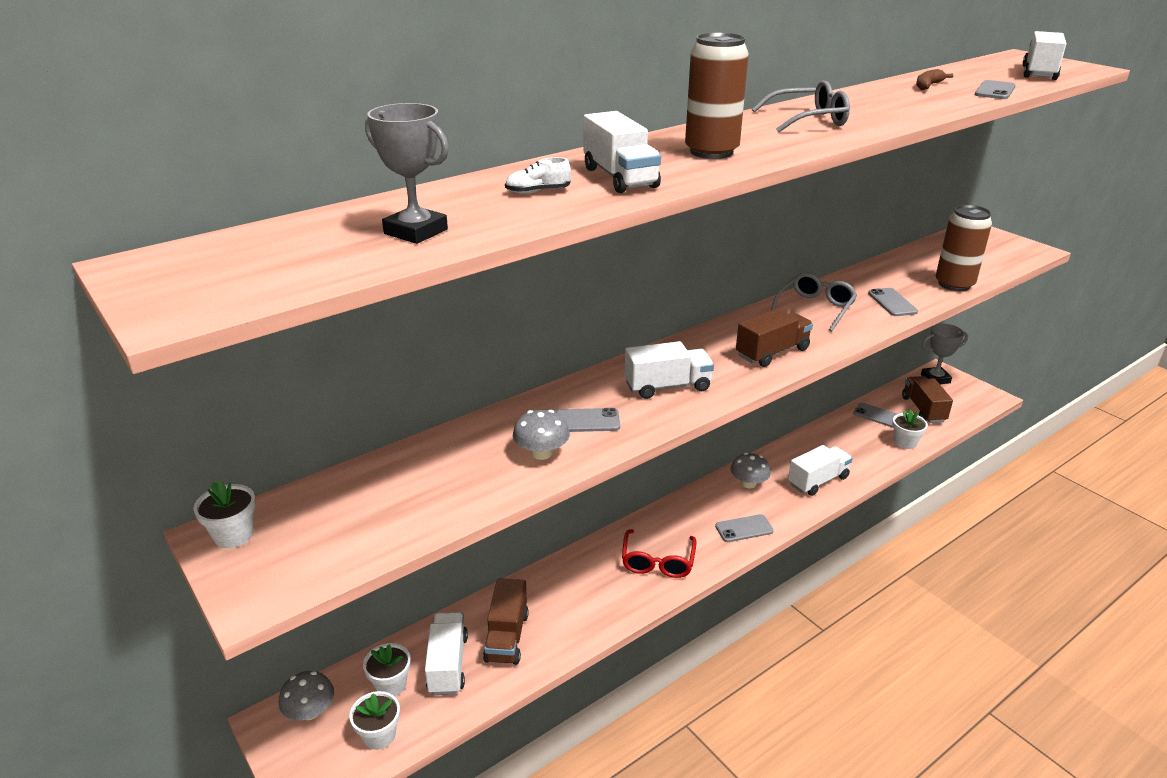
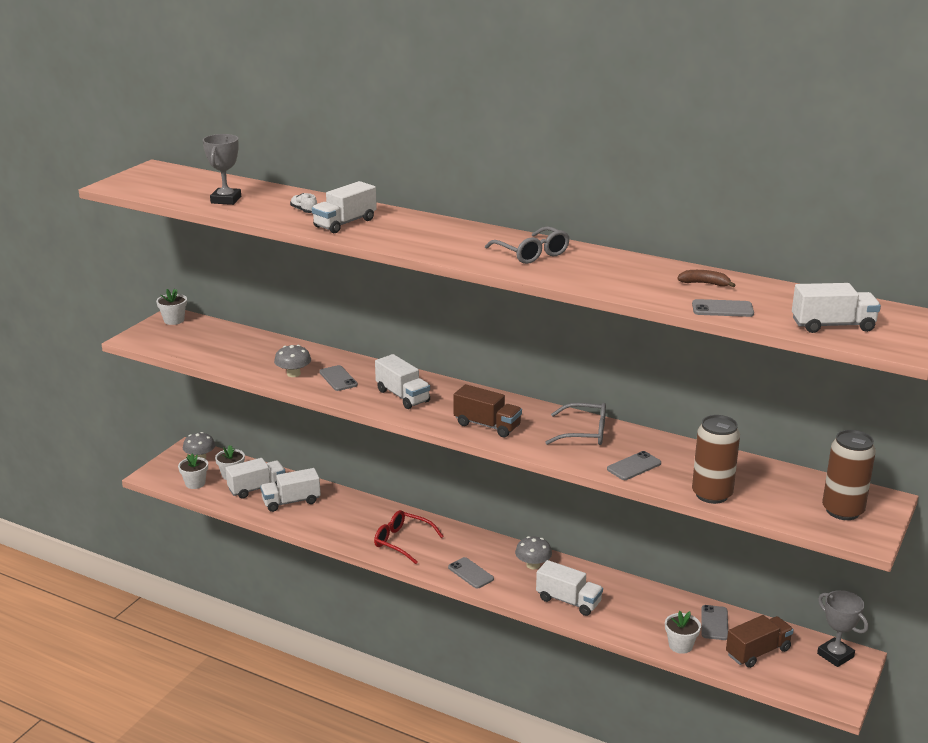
camera: 65 degrees right, 5 degrees down
brown truck [483,578,529,665] -> white truck [260,468,321,512]
red glasses [622,529,697,578] -> red glasses turned 45 degrees clockwise [374,510,444,564]
brown can [685,32,749,159] -> brown can moved to [822,430,876,520]

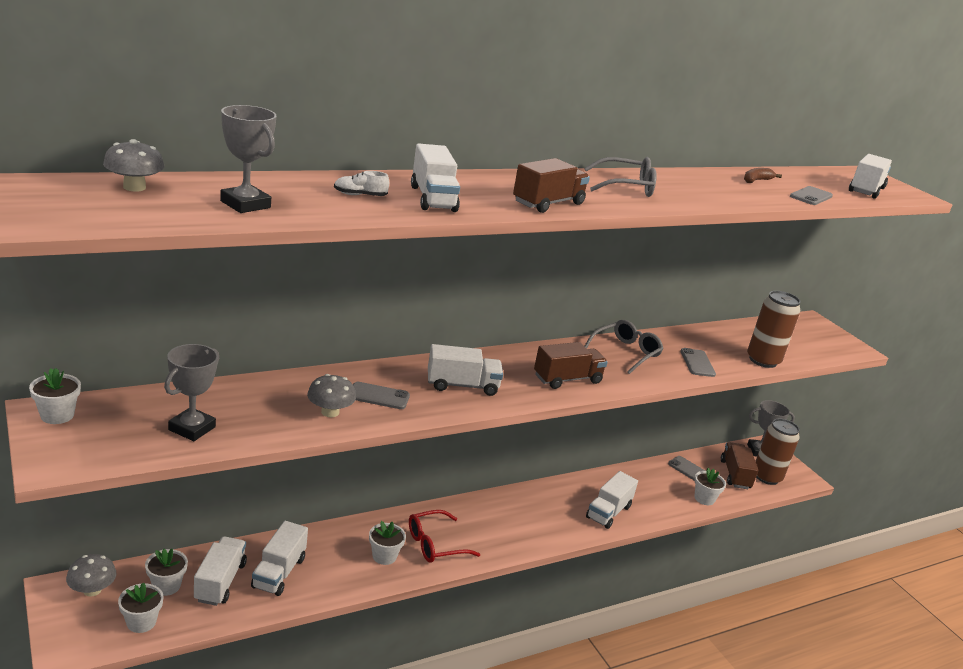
camera: 60 degrees left, 0 degrees up
grey phone [448,557,494,588] -> none
grey mushroom [515,536,552,569] -> grey mushroom moved to [103,139,164,192]
white truck [536,560,603,616] -> white truck turned 150 degrees clockwise [586,471,638,529]
brown can [822,430,876,520] -> brown can moved to [755,419,800,485]
none -> grey trophy [164,344,219,441]
none -> white flower pot [369,521,406,565]
none -> brown truck [513,158,590,213]

